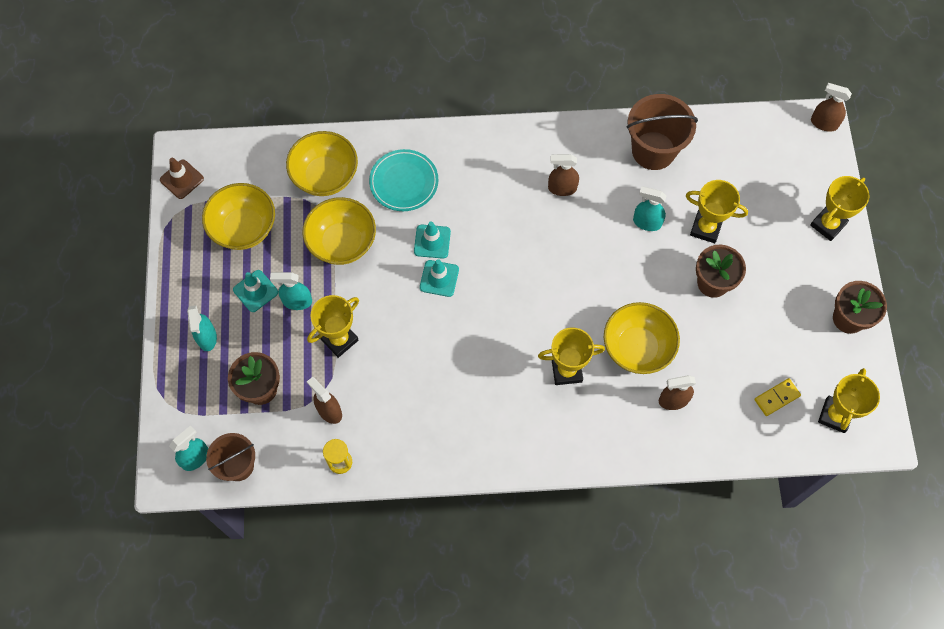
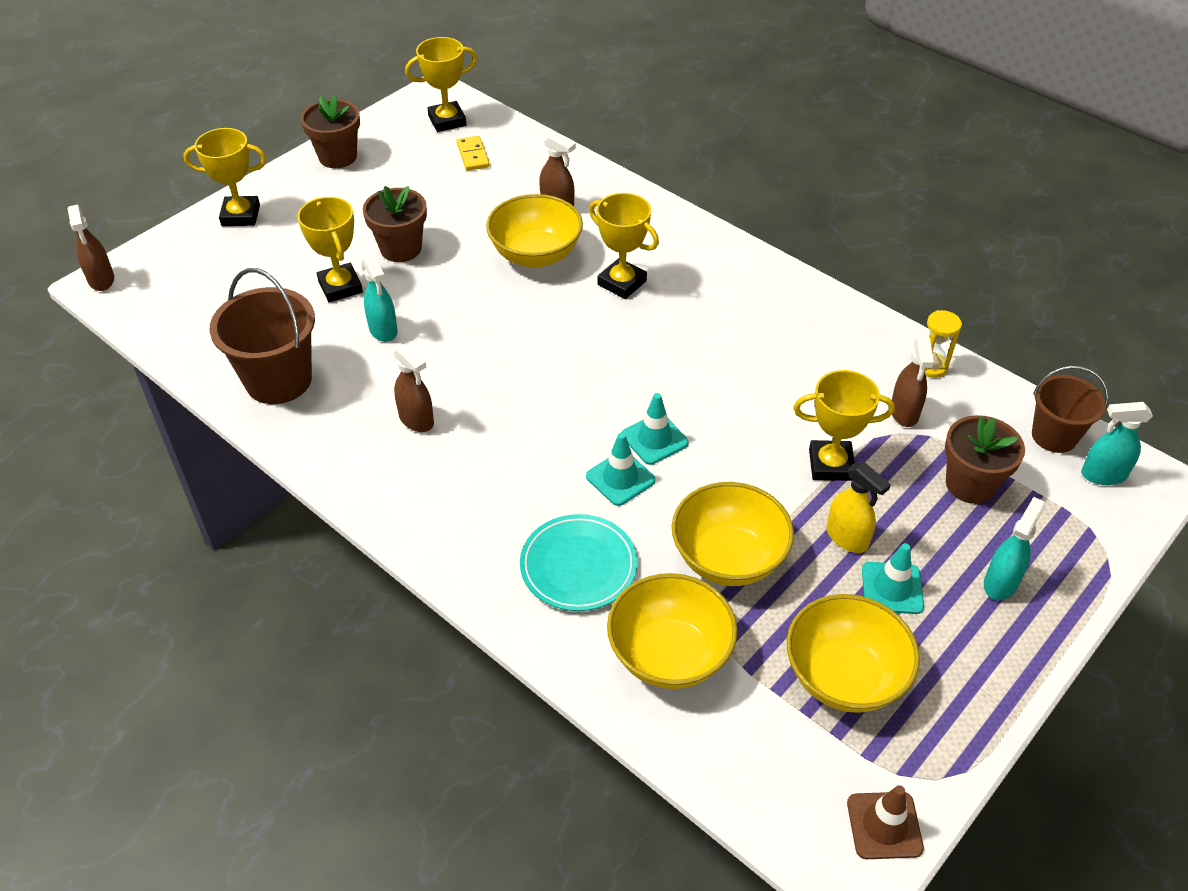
camera: 135 degrees left, 20 degrees down
turquoise spray bottle [270,272,312,310] -> yellow spray bottle [827,462,891,553]
yellow domino [754,378,801,416] -> yellow domino turned 60 degrees clockwise [457,136,490,171]

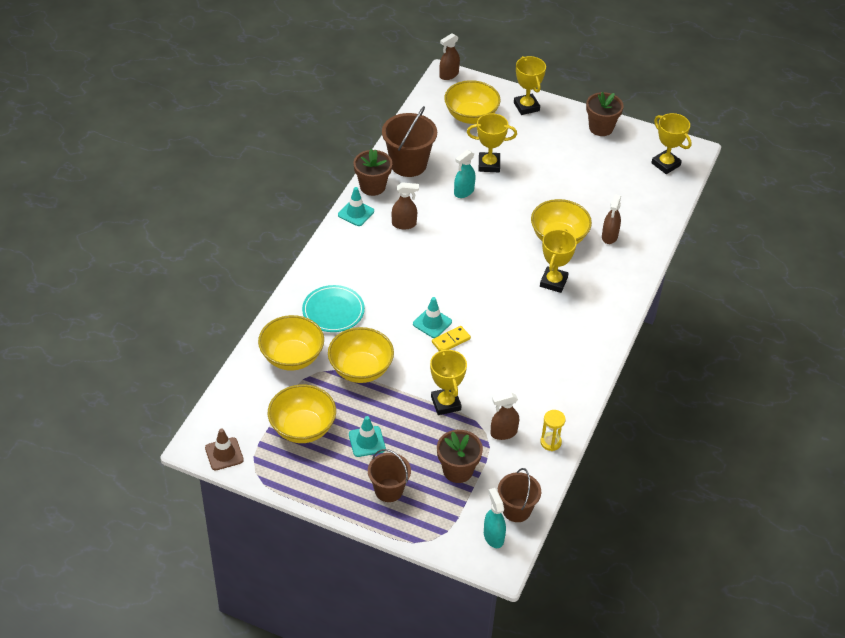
camera: 70 degrees right, 0 degrees up
yellow trophy [297,197,363,302] -> yellow trophy turned 45 degrees clockwise [467,113,517,172]
brown flower pot [363,186,427,262] -> brown flower pot moved to [354,149,392,196]
brown spray bottle [393,343,434,432] -> brown spray bottle turned 120 degrees counterclockwise [392,182,419,229]
yellow domino [457,136,490,171] -> yellow domino moved to [432,326,471,350]
turquoise traffic cone [586,433,655,506] -> turquoise traffic cone moved to [338,187,374,226]
yellow spray bottle [827,462,891,553] -> none
turquoise spray bottle [984,497,1045,600] -> brown bucket [368,449,411,502]
none -> yellow bowl [444,80,500,124]

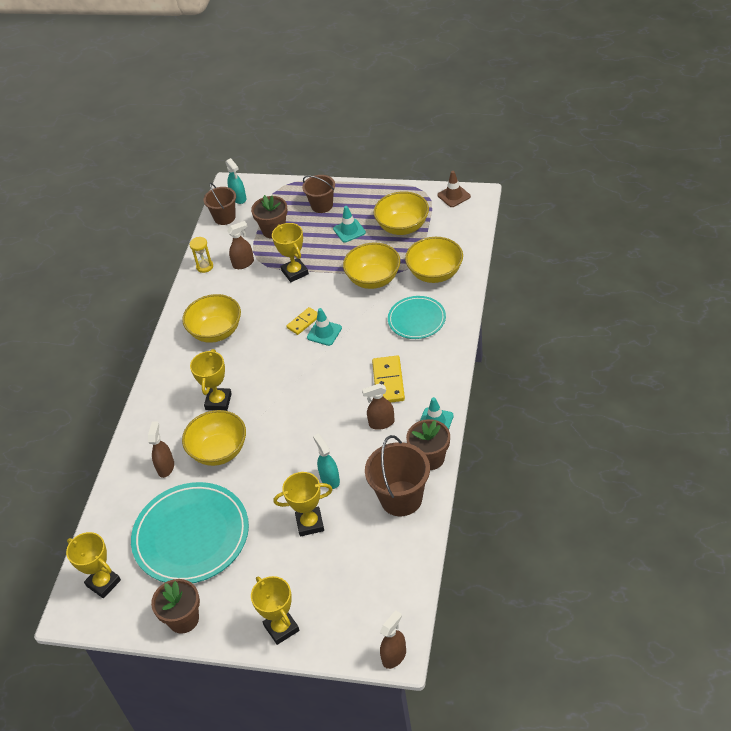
camera: 175 degrees right, 0 degrees up
yellow bowl [444,80,500,124] -> yellow bowl moved to [182,294,241,343]
turquoise spray bottle [454,150,475,198] -> turquoise spray bottle turned 60 degrees counterclockwise [313,433,340,489]
none -> turquoise plate [131,482,249,583]
none -> yellow domino [372,355,405,403]

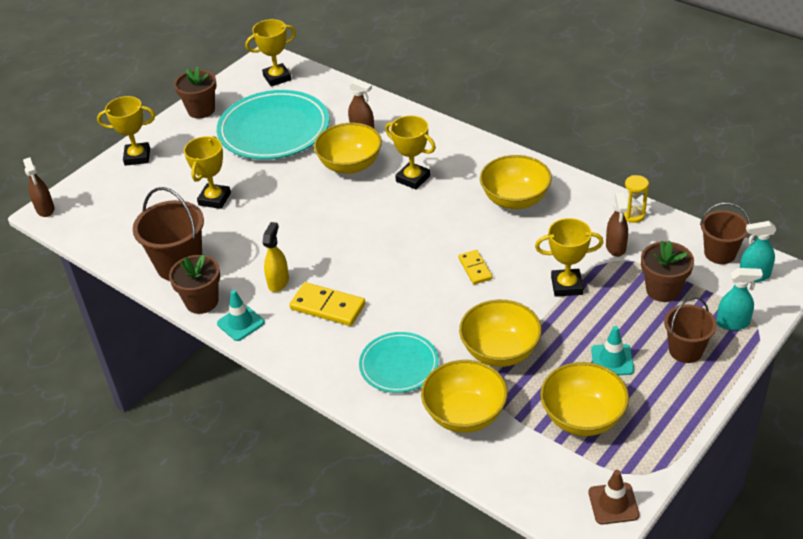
camera: 115 degrees right, 5 degrees down
turquoise traffic cone [307,308,342,346] -> none
turquoise spray bottle [313,433,340,489] -> turquoise spray bottle moved to [716,268,763,330]
brown spray bottle [362,384,395,430] -> yellow spray bottle [262,222,289,292]

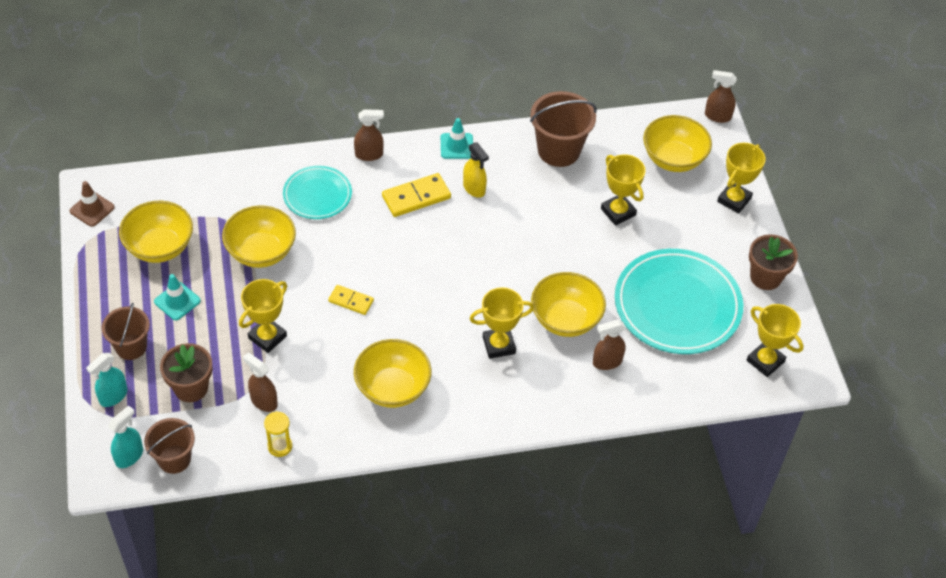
camera: 125 degrees right, 10 degrees up
brown flower pot [169,254,220,314] -> none
yellow trophy [246,19,296,86] -> yellow trophy turned 60 degrees counterclockwise [747,304,804,377]
yellow bowl [421,360,508,433] -> yellow bowl moved to [643,115,712,172]
none -> brown spray bottle [354,109,384,161]

